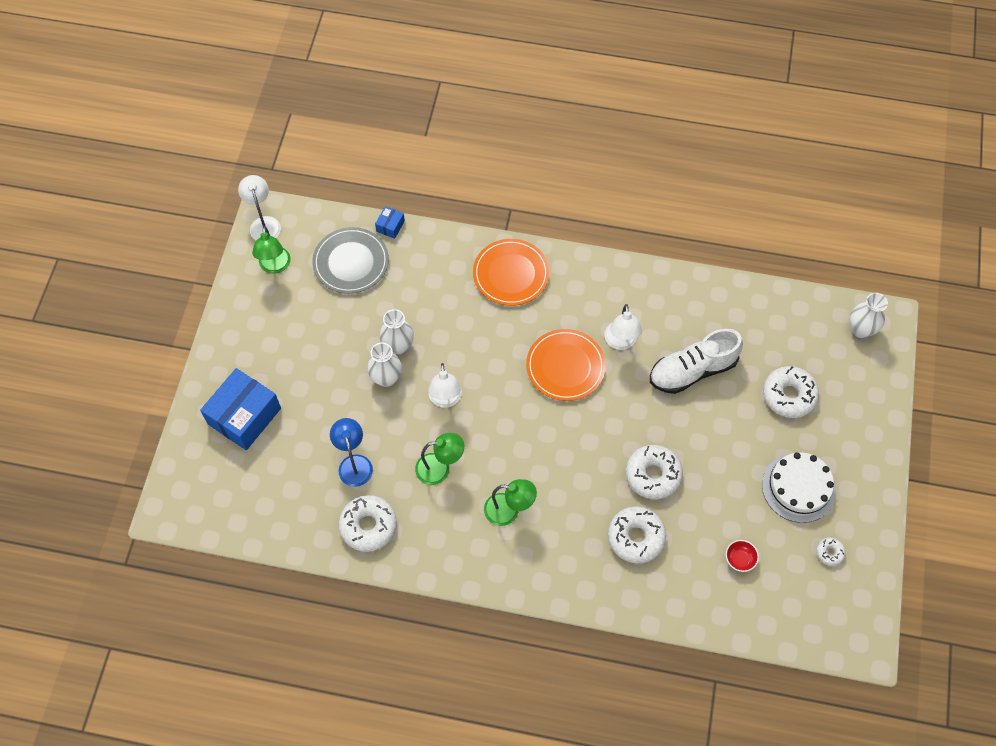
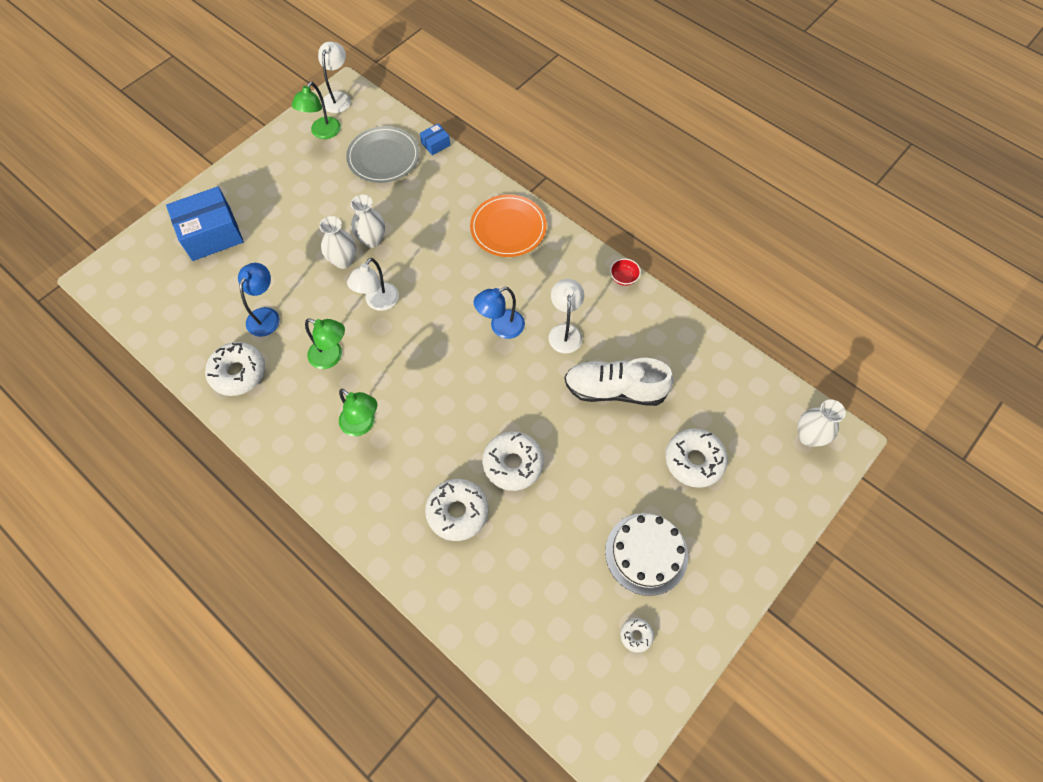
camera: 30 degrees right, 0 degrees up
orange plate [526,329,606,401] -> blue lamp [474,287,525,339]
white lamp [604,304,642,350] -> white lamp turned 150 degrees clockwise [548,279,584,353]
red bowl [726,540,759,572] -> red bowl moved to [610,258,641,286]

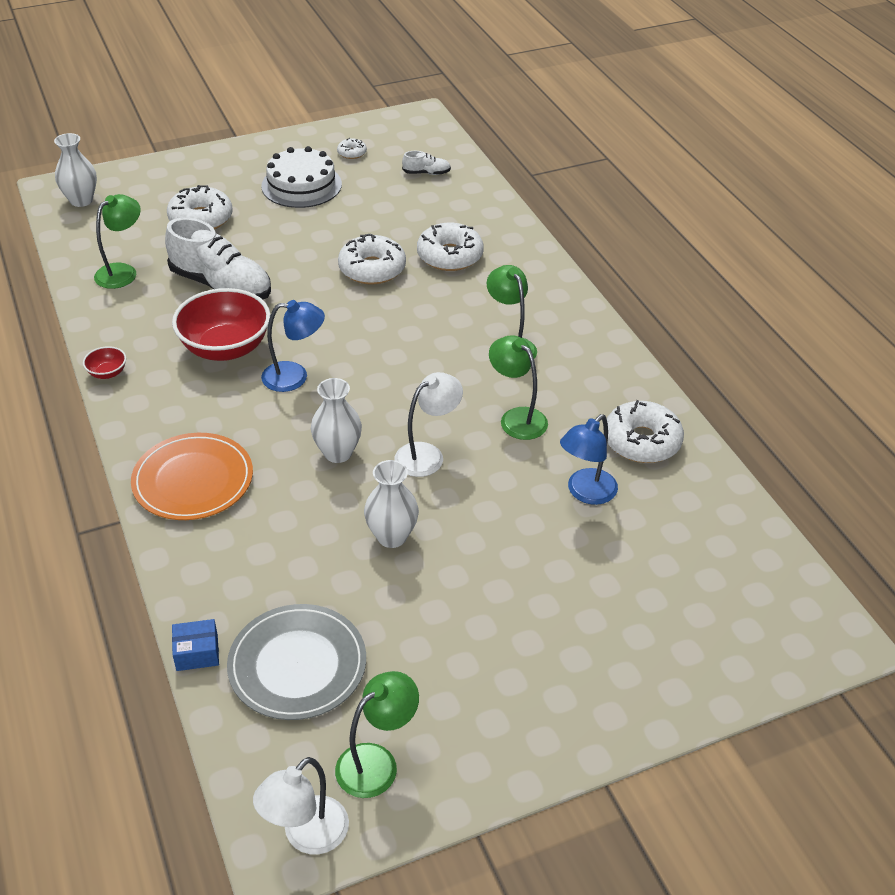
camera: 155 degrees left, 20 degrees down
blue box [166,186,244,261] -> none
white vase [319,216,356,269] -> white vase moved to [311,378,362,463]
white lamp [548,279,584,353] -> red bowl [172,288,270,361]
none -> green lamp [94,194,141,289]
none -> white shoe [402,151,451,175]

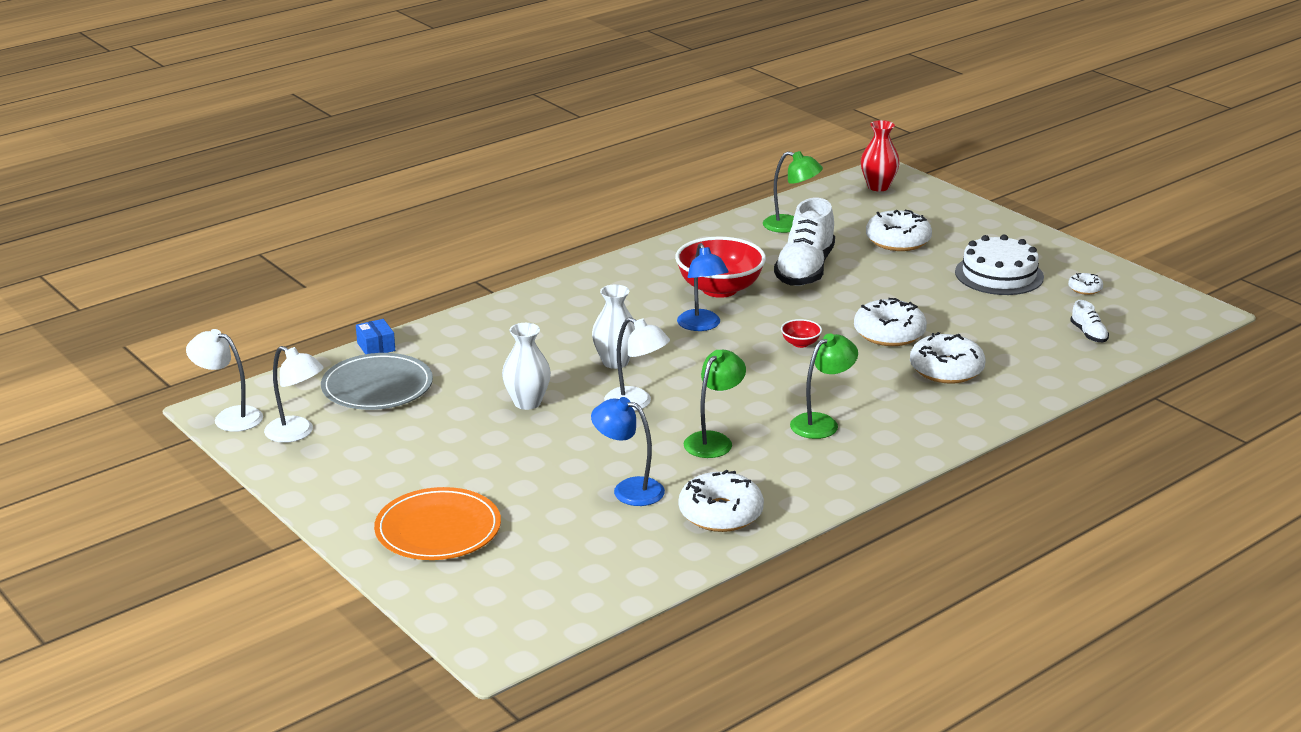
camera: 75 degrees right, 15 degrees down
white vase [54,133,97,207] -> red vase [861,120,900,191]
red bowl [83,346,126,379] -> red bowl moved to [781,319,822,348]
orange plate [131,433,253,520] -> orange plate moved to [374,487,501,560]
green lamp [335,671,419,798] -> white lamp [264,346,324,443]

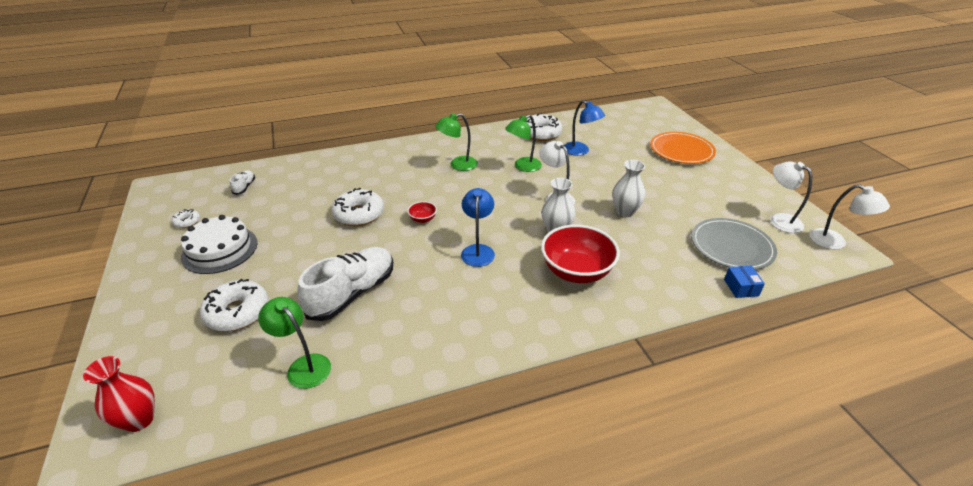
camera: 160 degrees left, 10 degrees up
red bowl [675,237,766,298] -> red bowl moved to [541,225,620,283]
white donut [910,332,985,384] -> none

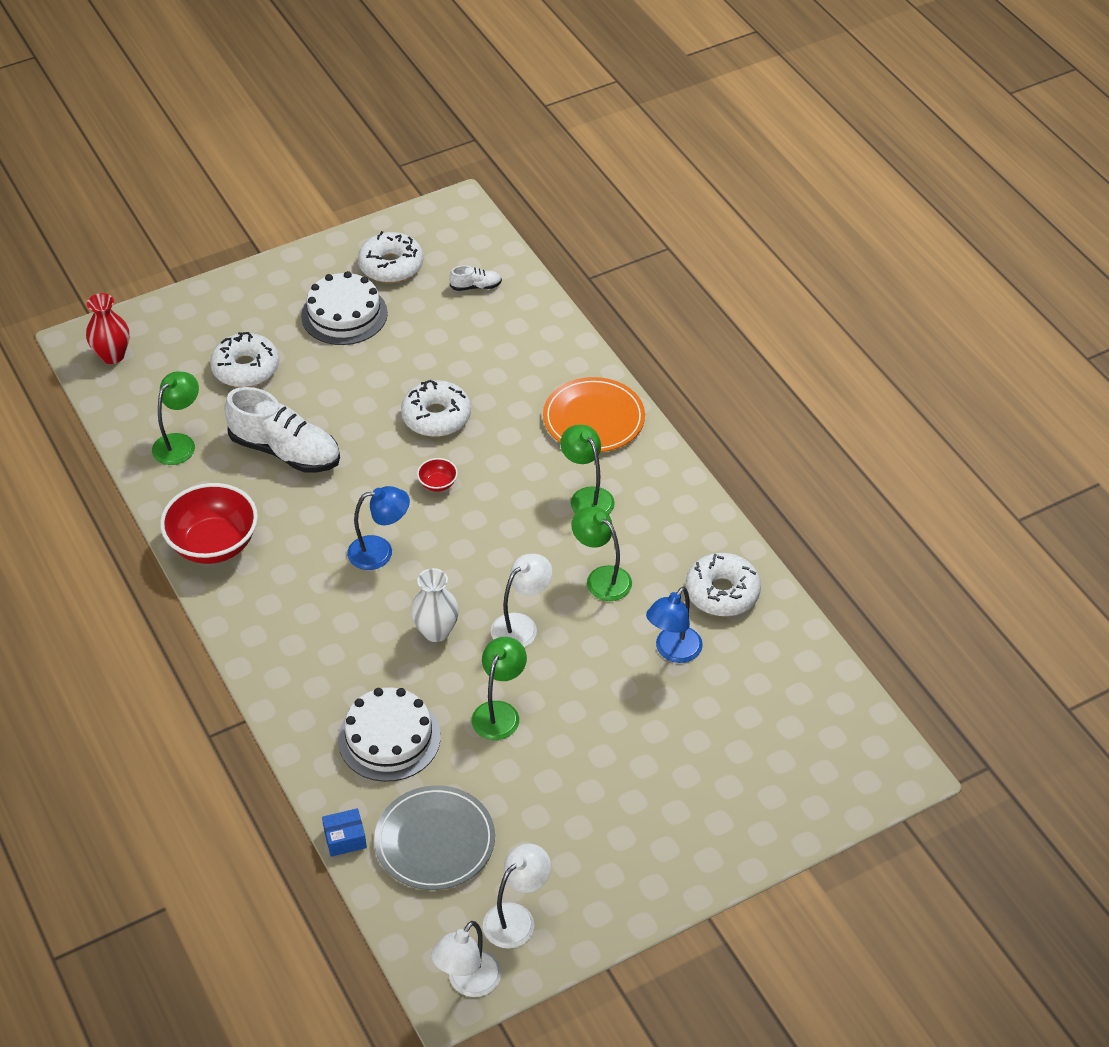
camera: 80 degrees right, 10 degrees up
white donut [172,209,200,228] -> white donut [358,231,424,283], size x2.02
red bowl [541,225,620,283] -> red bowl moved to [160,483,258,564]
white vase [612,160,645,217] -> green lamp [472,637,527,740]
orange plate [650,132,716,164] -> orange plate moved to [543,377,645,452]
none -> white cake [338,688,441,782]

